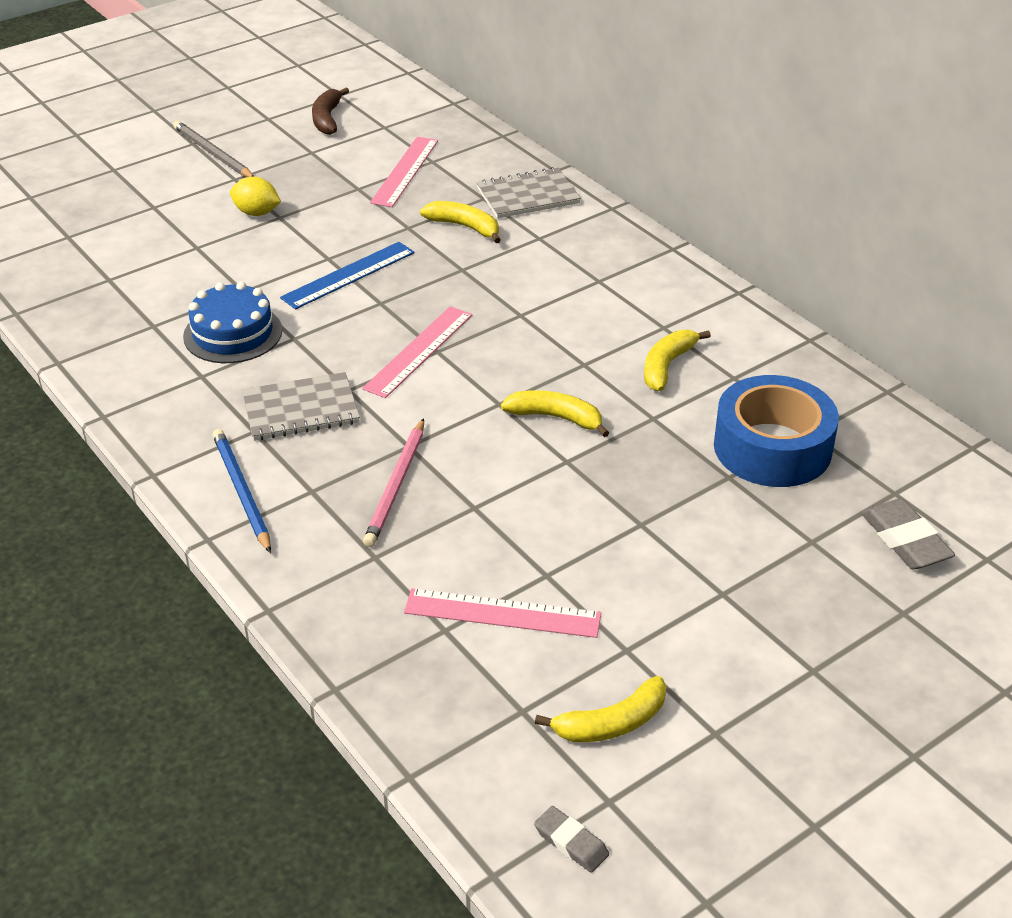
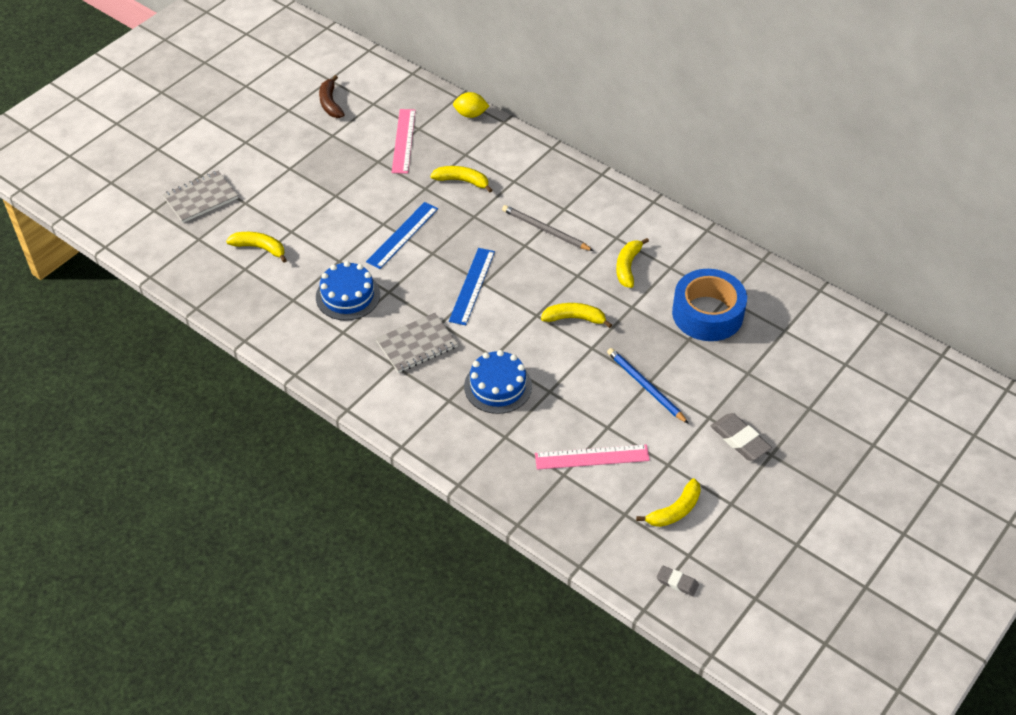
camera: 15 degrees left, 10 degrees up
grey pencil [173,121,254,177] -> grey pencil moved to [502,205,594,251]
blue pencil [212,429,271,553] -> blue pencil moved to [607,348,689,424]
yellow lemon [230,177,281,216] -> yellow lemon moved to [453,92,489,118]
pink ruler [362,306,472,398] -> blue ruler [449,248,495,325]
pink pencil [363,418,424,547] -> blue cake [464,350,532,414]
grey notebook [477,167,581,218] -> grey notebook moved to [163,171,238,223]
grey eraser [861,499,955,569] -> grey eraser moved to [711,413,772,461]
none -> yellow banana [226,232,287,262]

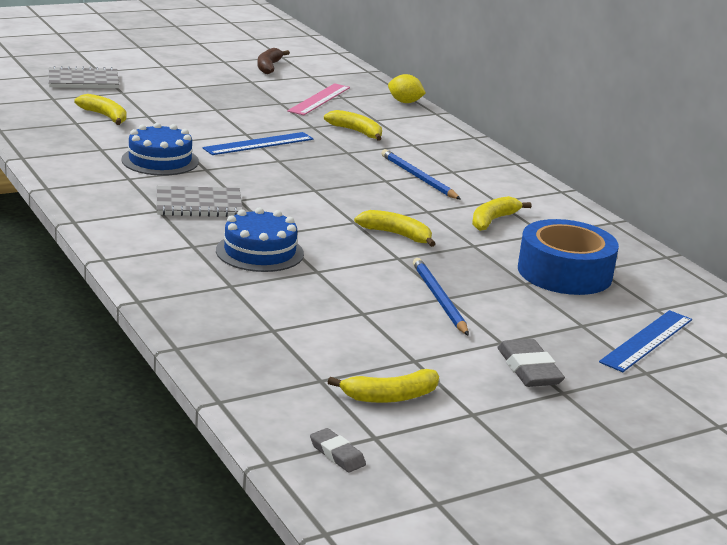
camera: 20 degrees right, 25 degrees down
blue ruler [449,248,495,325] -> blue ruler moved to [599,310,692,372]
grey pencil [502,205,594,251] -> blue pencil [381,149,460,199]
pink ruler [535,444,650,470] -> none

